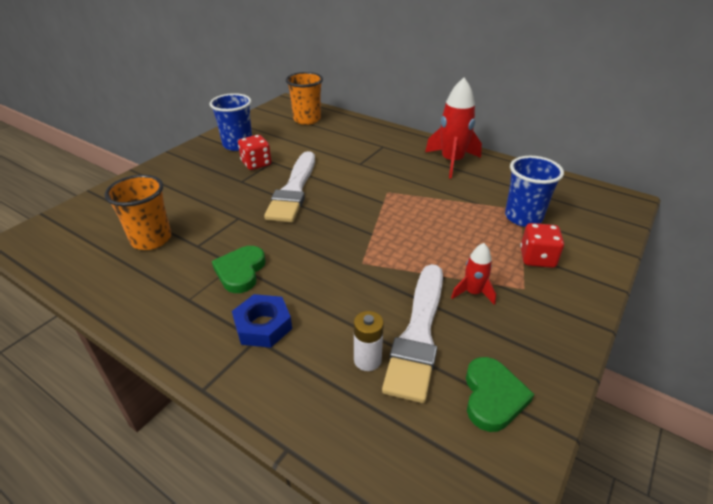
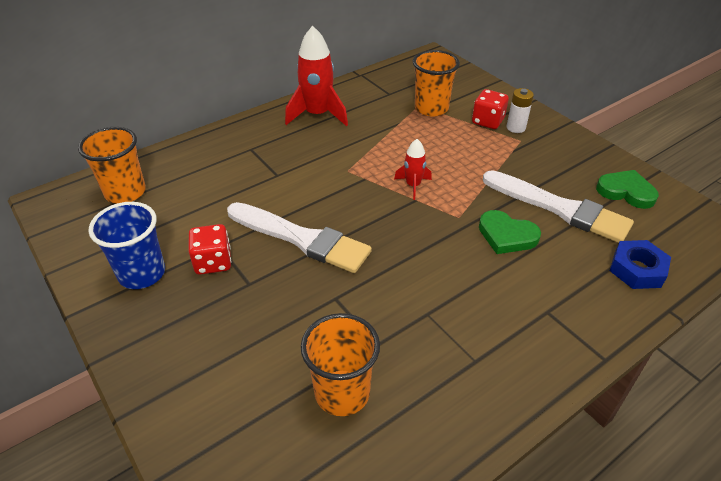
camera: 70 degrees left, 5 degrees up
green heart [212,246,266,293] -> green heart moved to [479,210,541,254]
blue nut [232,294,292,348] -> blue nut moved to [610,240,671,289]
white battery [354,311,384,371] -> white battery moved to [507,88,534,133]
red rocket [451,243,496,305] -> red rocket moved to [394,139,432,200]
blue cup [505,156,564,227] -> orange cup [413,50,460,116]

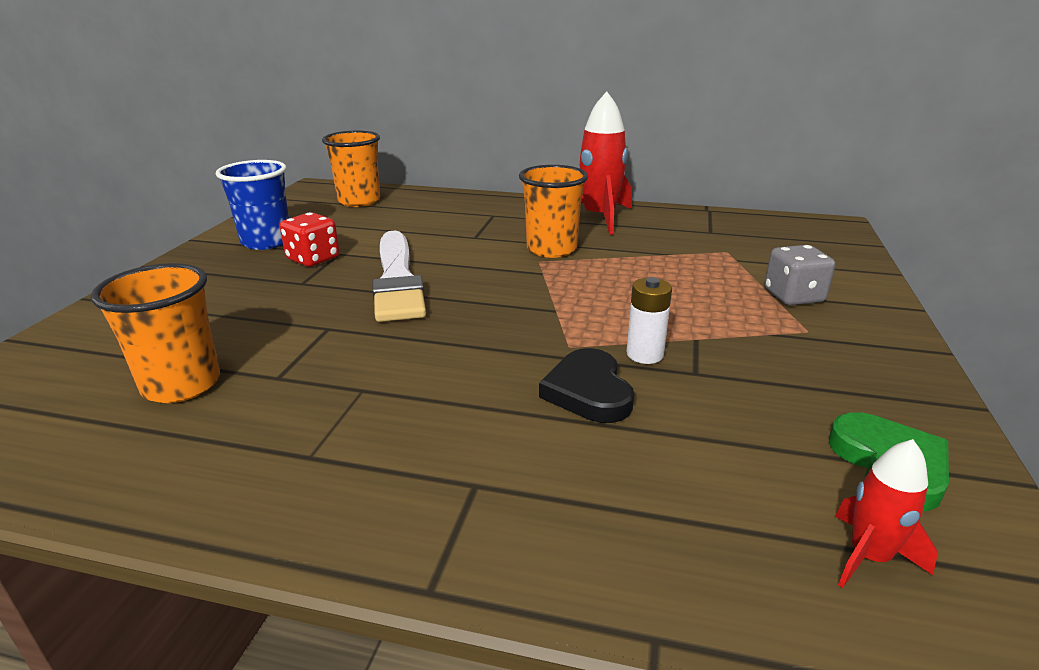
camera: 50 degrees right, 15 degrees down
red rocket [394,139,432,200] -> red rocket moved to [835,439,938,588]
orange cup [413,50,460,116] -> orange cup moved to [519,165,588,258]
red dice [472,89,509,129] -> grey dice [765,245,835,305]
green heart [479,210,541,254] -> black heart [539,348,634,423]
white brush [483,170,634,243] -> none
white battery [507,88,534,133] -> white battery moved to [626,277,672,364]
blue nut [610,240,671,289] -> none

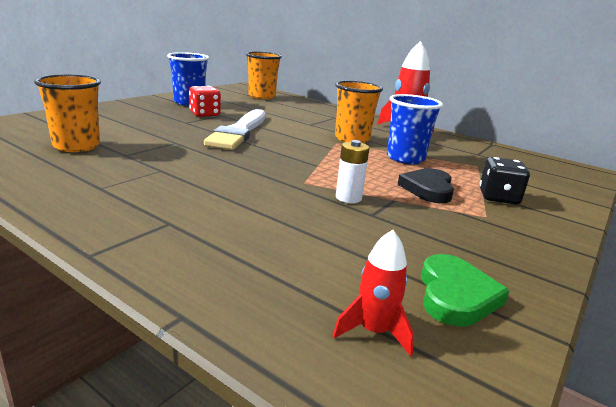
camera: 20 degrees right, 5 degrees down
black heart [539,348,634,423] -> black heart moved to [398,168,454,204]
grey dice [765,245,835,305] -> black dice [480,157,530,205]
none -> blue cup [387,94,443,164]

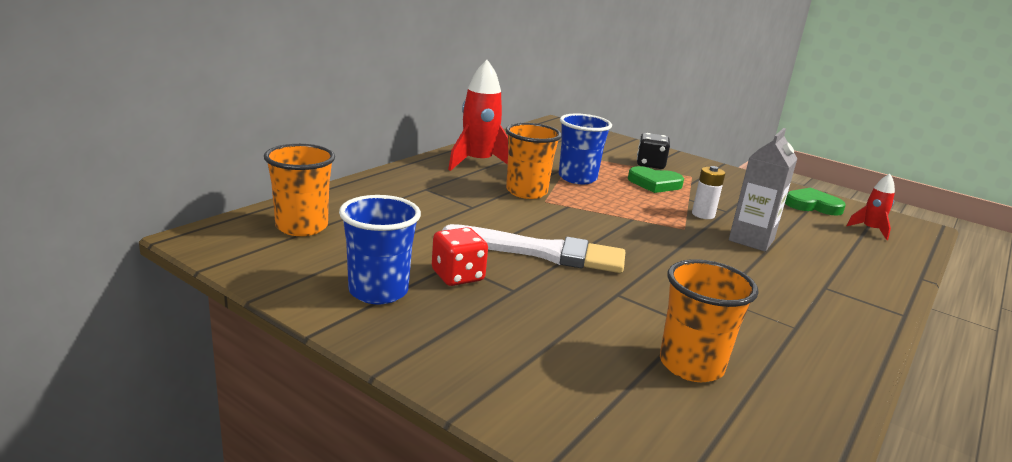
camera: 90 degrees left, 0 degrees up
black heart [398,168,454,204] -> green heart [628,166,684,193]
none -> grey carton [729,128,798,252]

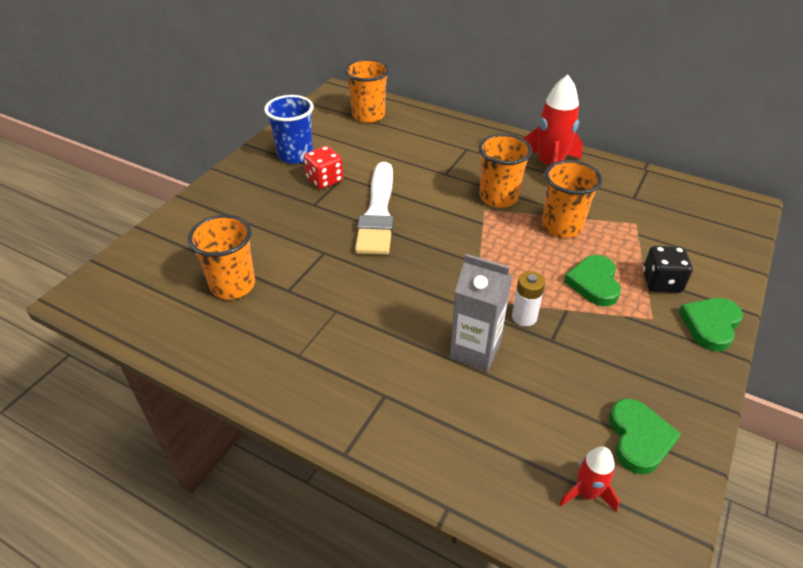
camera: 85 degrees right, 20 degrees up
blue cup [559,114,612,184] -> orange cup [542,160,602,238]
none -> green heart [679,298,743,351]

